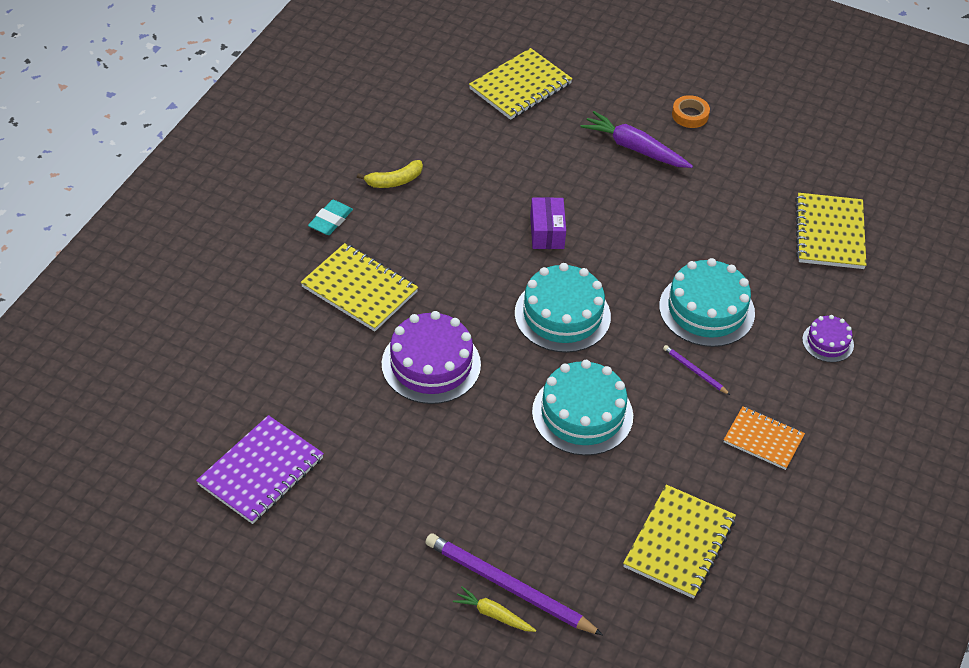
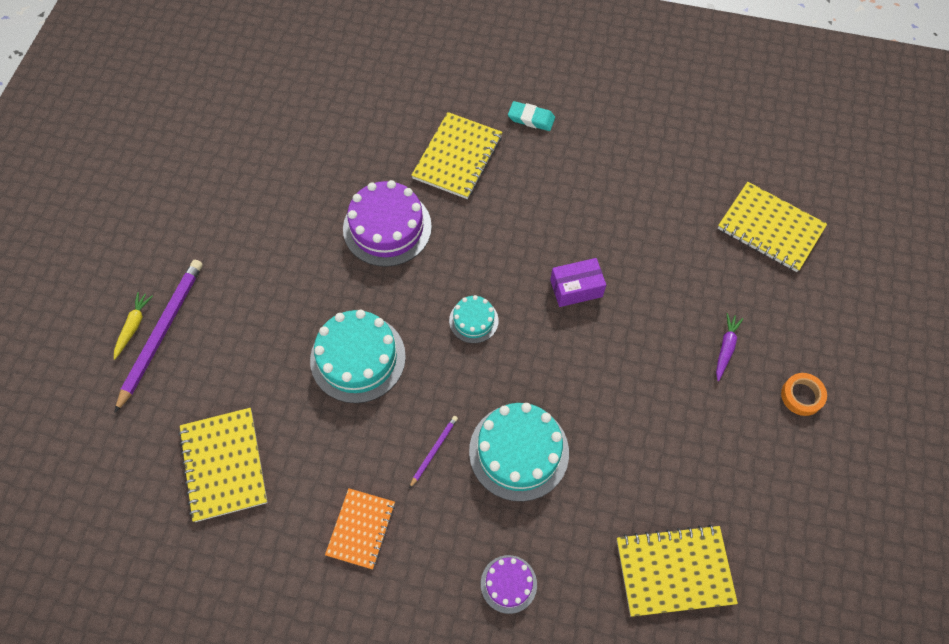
camera: 80 degrees right, 15 degrees up
purple notebook [196,415,324,524] -> none
yellow banana [357,160,423,188] -> none
turquoise cake [515,263,611,353] -> turquoise cake [449,295,499,343], size x0.53
purple carrot [580,111,693,168] -> purple carrot [716,313,743,381], size x0.58
yellow notebook [623,485,736,599] -> yellow notebook turned 60 degrees clockwise [179,408,267,522]

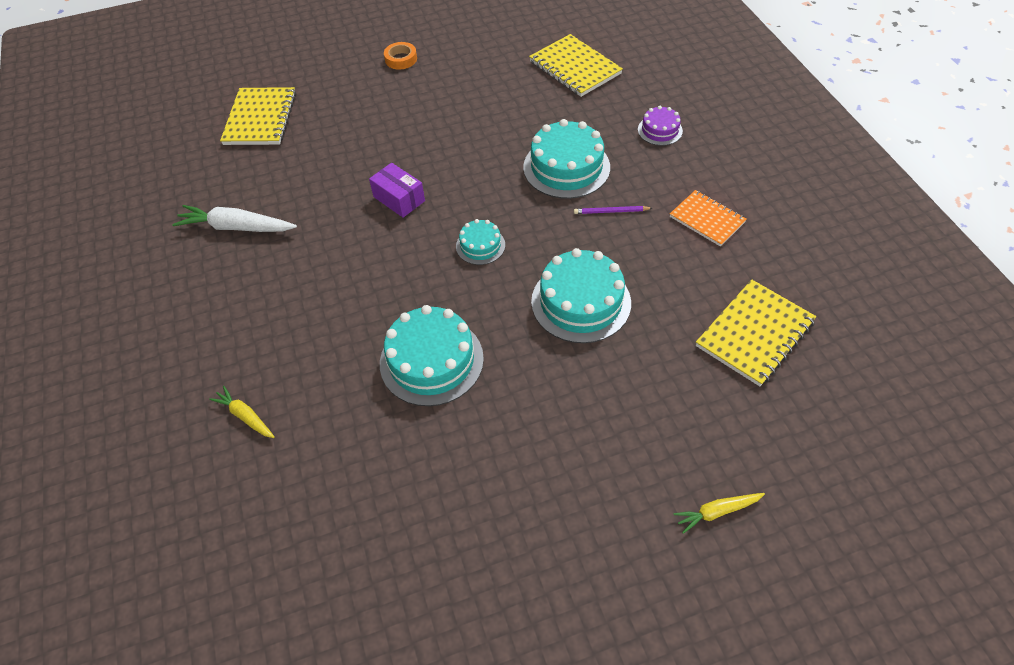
camera: 120 degrees left, 10 degrees down
purple pencil [115,260,203,413] -> none
orange notebook [325,488,395,570] -> orange notebook turned 60 degrees clockwise [670,190,747,247]
purple cake [343,180,432,267] -> turquoise cake [380,305,484,406]
yellow notebook [411,112,502,199] -> none
turquoise eraser [508,101,555,131] -> none
purple carrot [716,313,743,381] -> none
none -> white carrot [172,205,297,232]
none -> yellow carrot [209,386,275,438]

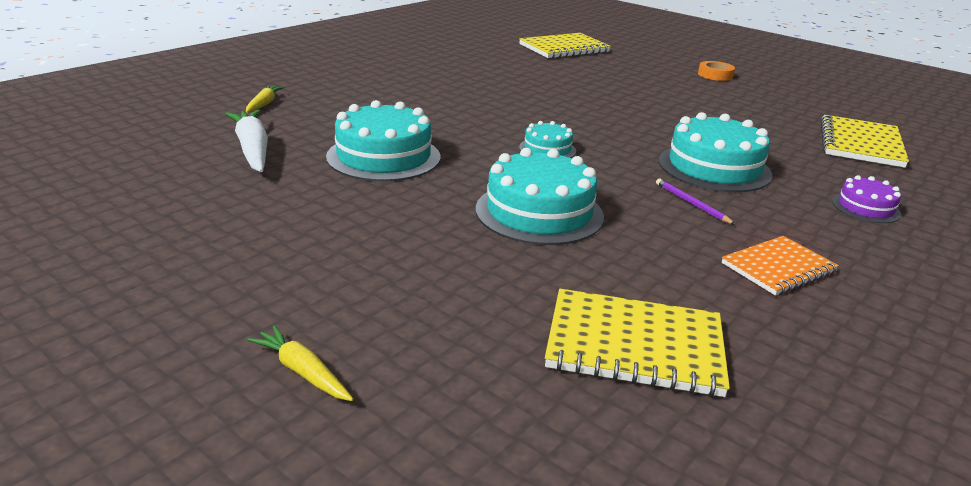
camera: 55 degrees right, 25 degrees down
white carrot [172,205,297,232] -> white carrot moved to [225,110,268,172]
purple box [369,163,425,218] -> none
orange notebook [670,190,747,247] -> orange notebook turned 45 degrees clockwise [722,236,839,295]

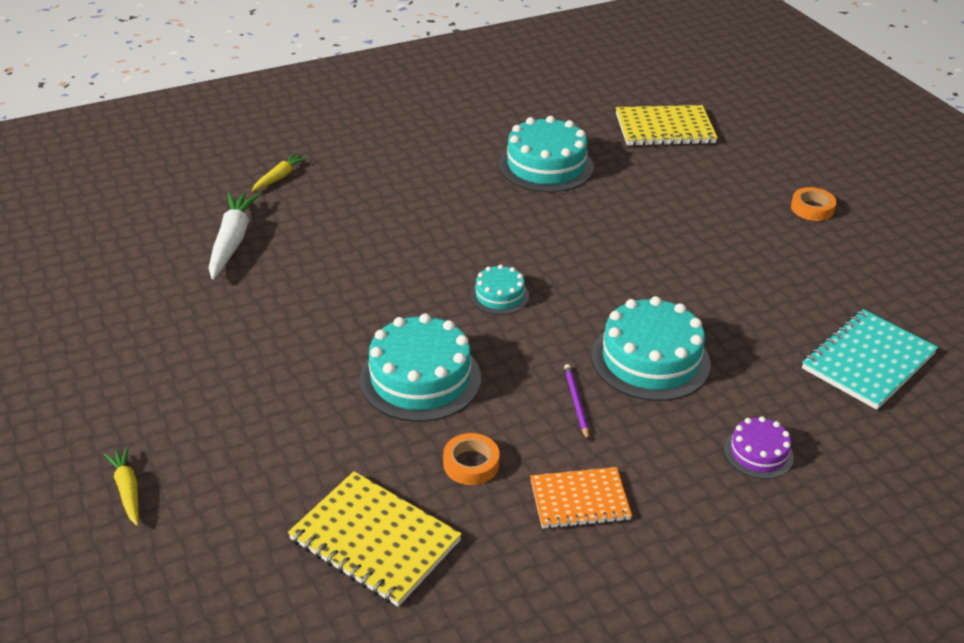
camera: 25 degrees right, 10 degrees up
turquoise cake [326,100,440,181] -> turquoise cake moved to [499,116,594,192]
yellow notebook [821,115,909,168] -> turquoise notebook [802,309,938,410]
none -> orange tape [443,433,500,485]

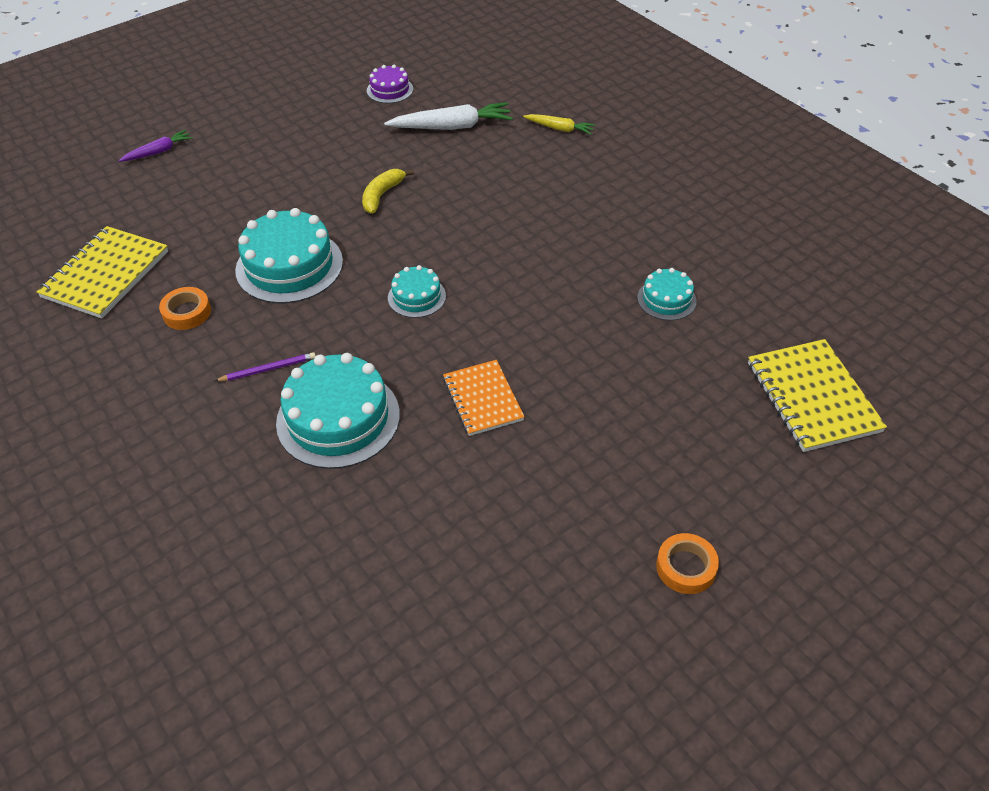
camera: 80 degrees right, 10 degrees up
yellow carrot [104,447,139,526] -> purple carrot [119,130,193,162]
turquoise cake [499,116,594,192] -> turquoise cake [637,268,697,321], size x0.53
orange notebook [530,467,632,529] -> orange notebook moved to [443,360,525,436]
purple cake [724,416,794,479] -> purple cake moved to [367,65,413,103]
turquoise notebook [802,309,938,410] -> none
none -> yellow banana [362,169,414,214]

